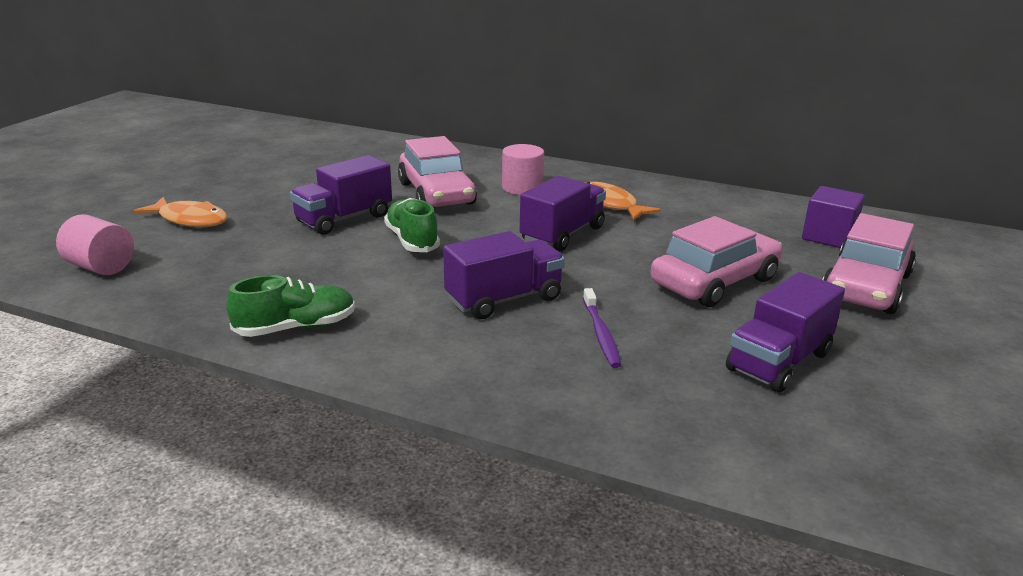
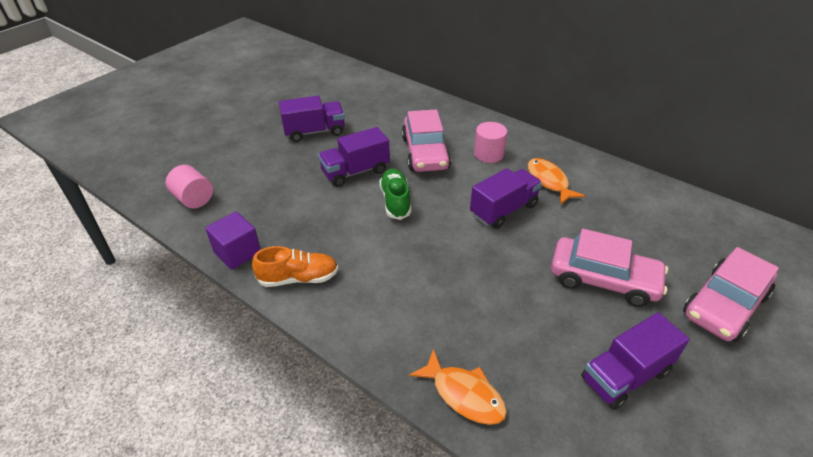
camera: 15 degrees right, 15 degrees up
orange fish [134,197,228,227] -> orange fish moved to [409,349,507,425]
green shoe [227,275,355,337] -> orange shoe [252,246,338,287]
purple truck [443,231,565,319] -> purple truck moved to [279,96,345,142]
purple toothbrush [583,288,621,368] -> none
pink car [650,216,782,307] -> pink car turned 45 degrees clockwise [551,229,668,307]
purple cube [802,186,865,248] -> purple cube moved to [205,212,261,270]

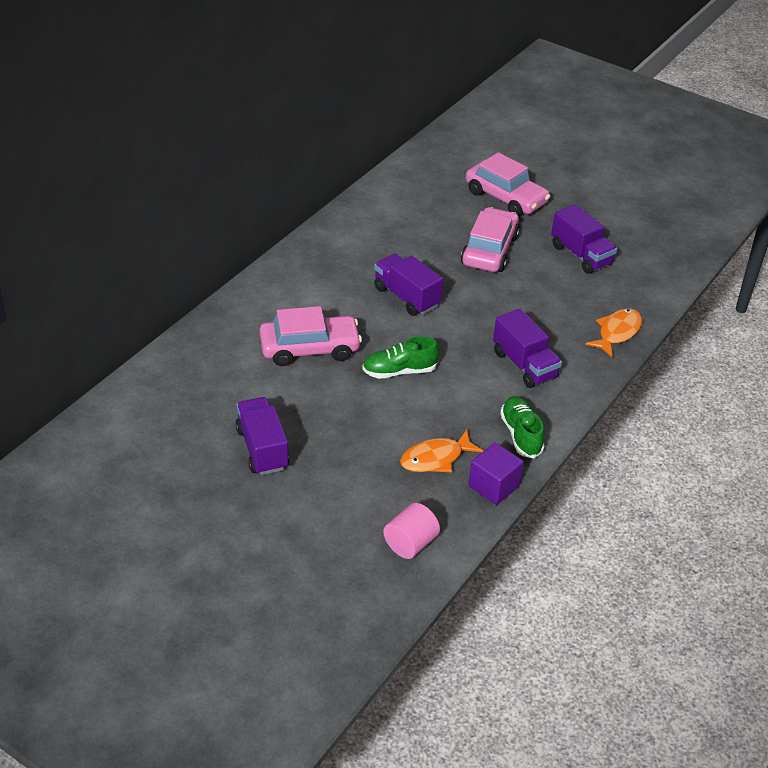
camera: 95 degrees left, 0 degrees up
orange shoe [252,246,338,287] -> green shoe [500,396,544,458]
purple truck [318,127,390,187] -> purple truck moved to [493,309,562,388]
pink cylinder [474,122,507,163] -> none
orange fish [528,158,585,205] -> orange fish moved to [400,430,483,472]

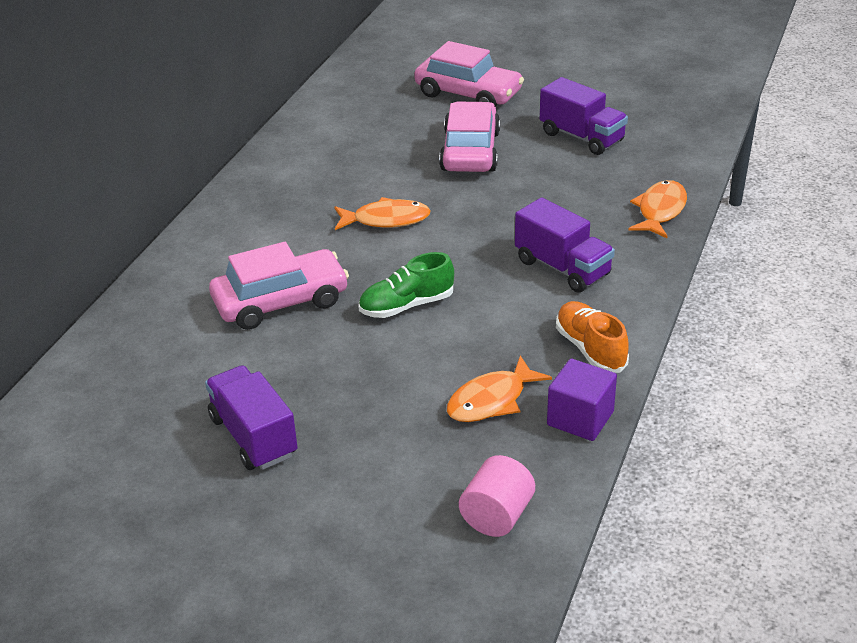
camera: 10 degrees left, 5 degrees down
purple truck [374,254,443,316] -> orange fish [334,197,431,230]
green shoe [500,396,544,458] -> orange shoe [556,301,629,373]

